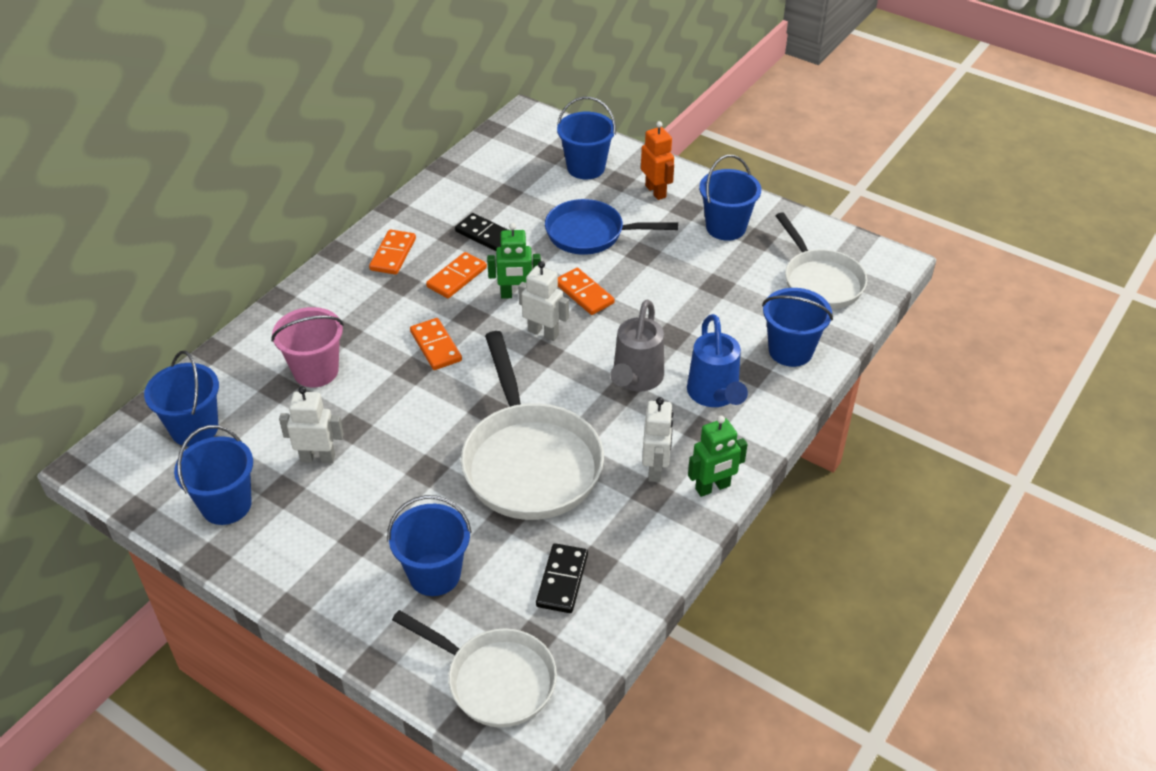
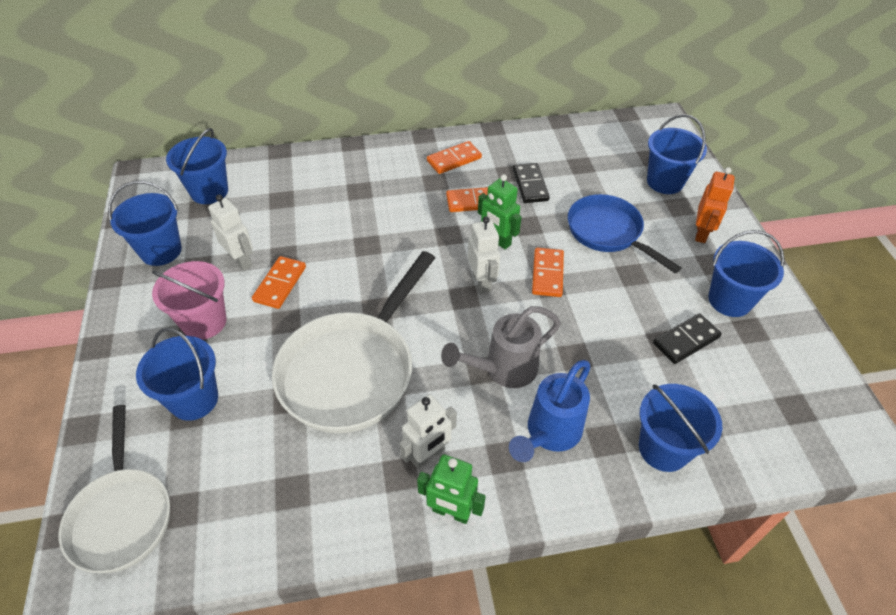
camera: 45 degrees right, 5 degrees up
pink bucket [271,307,344,387] -> pink bucket moved to [152,261,226,340]
orange domino [410,318,462,370] -> orange domino moved to [252,256,306,309]
black domino [536,543,588,613] -> black domino moved to [653,313,722,364]
white pan [776,212,867,309] -> none

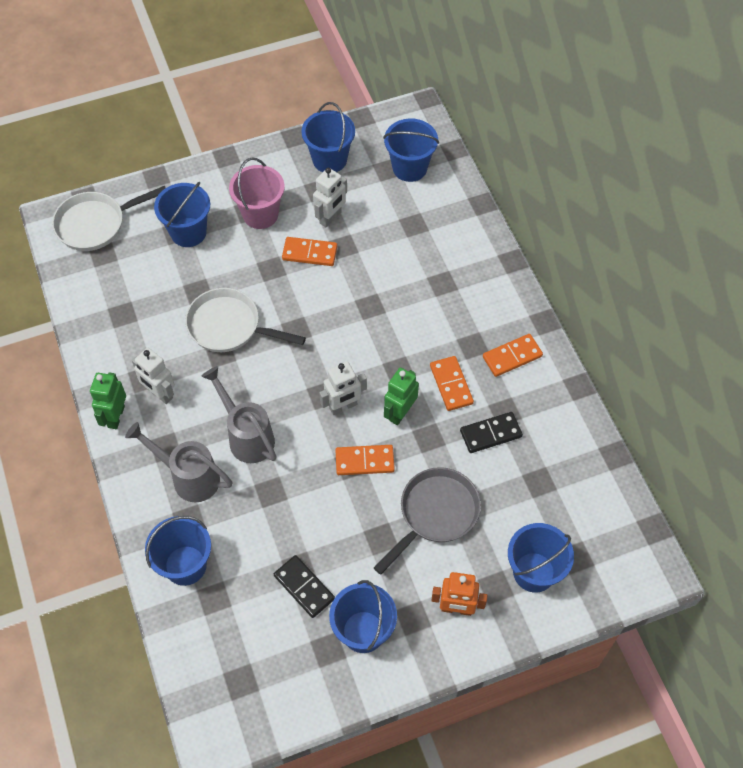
camera: 80 degrees right, 10 degrees up
white pan [272,251,435,433] -> white pan [185,288,306,352], size x0.66
orange domino [427,141,482,174] -> orange domino turned 75 degrees counterclockwise [483,334,543,377]
blue watering can [509,360,591,462] -> grey watering can [125,422,232,503]
blue pan [568,194,681,273] -> grey pan [374,467,481,575]

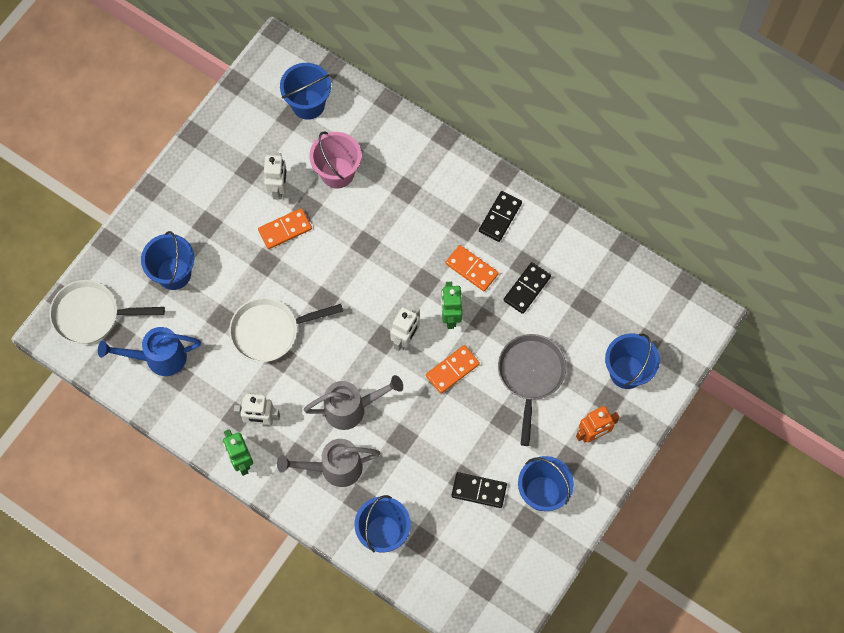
camera: 35 degrees left, 10 degrees up
white pan [52,186,166,251] -> white pan turned 60 degrees clockwise [49,280,165,344]
grey watering can [201,366,277,463] -> grey watering can turned 150 degrees clockwise [304,375,403,430]
pink bucket [229,157,285,229] -> pink bucket moved to [309,131,362,188]
blue bucket [301,102,355,172] -> none
orange domino [483,334,543,377] -> black domino [479,191,522,242]
none -> blue watering can [98,327,201,376]

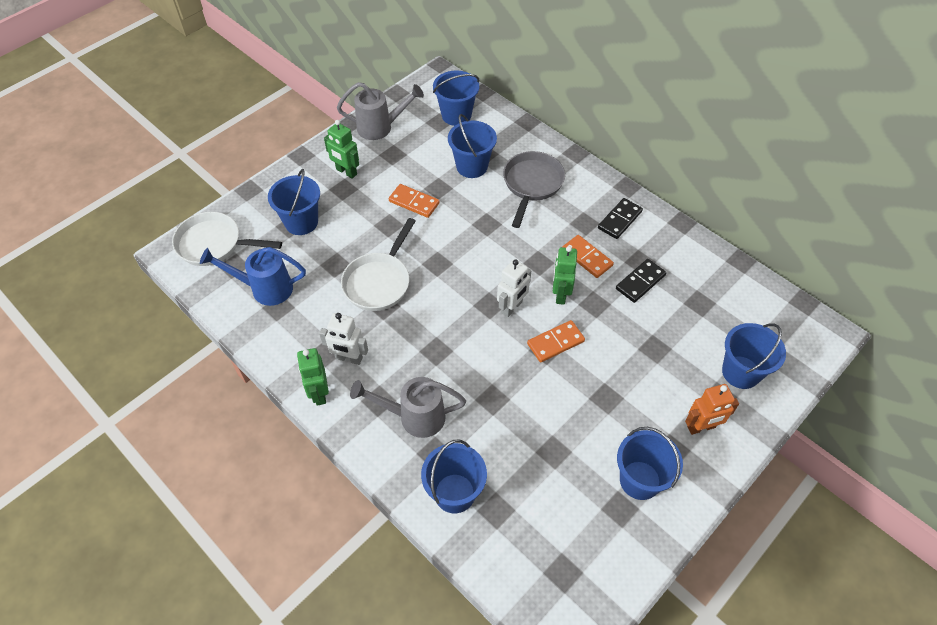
camera: 10 degrees right, 15 degrees down
white pan [229,298,343,362] -> white pan turned 60 degrees counterclockwise [341,218,416,311]
orange domino [258,208,312,249] -> orange domino turned 45 degrees clockwise [389,184,440,218]
white robot [264,153,287,200] -> none
grey watering can [304,375,403,430] -> grey watering can moved to [337,82,424,140]
pink bucket [309,131,362,188] -> blue bucket [448,114,497,178]
black domino [451,472,507,508] -> none
grey pan [498,334,566,446] -> grey pan moved to [503,151,565,228]
none -> green robot [324,120,359,179]

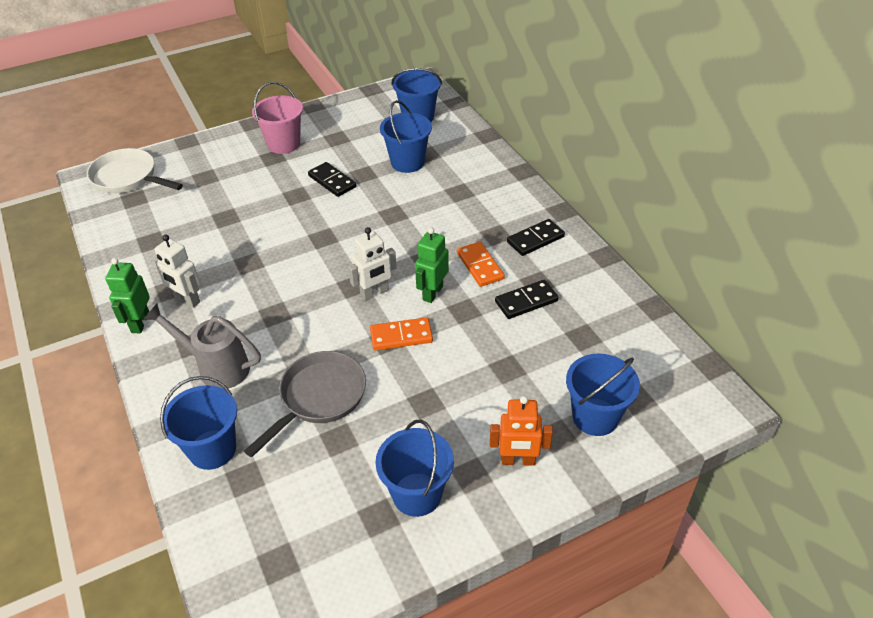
camera: 20 degrees right, 10 degrees down
blue watering can [200,247,306,306] -> none
blue bucket [268,169,320,235] -> none
green robot [324,120,359,179] -> pink bucket [252,82,303,154]
grey watering can [337,82,424,140] -> none
white pan [341,218,416,311] -> none
orange domino [389,184,440,218] -> black domino [308,162,356,197]
grey pan [503,151,565,228] -> grey pan moved to [244,351,366,457]

